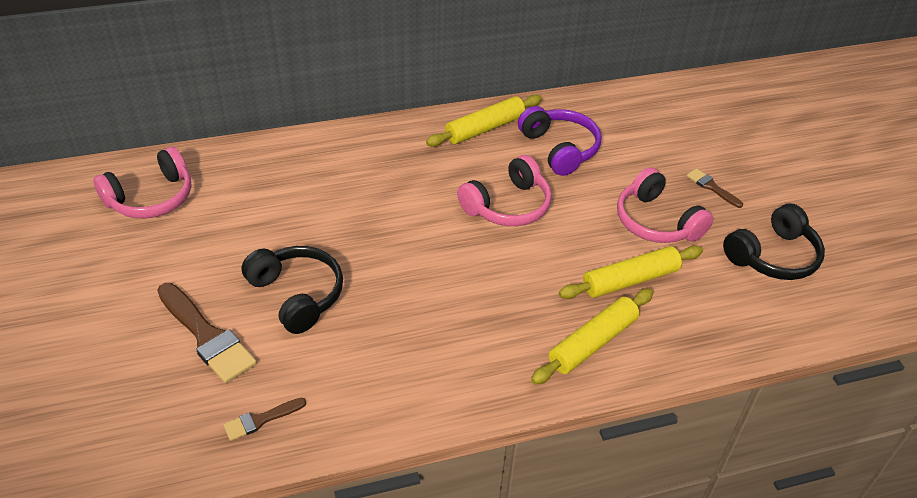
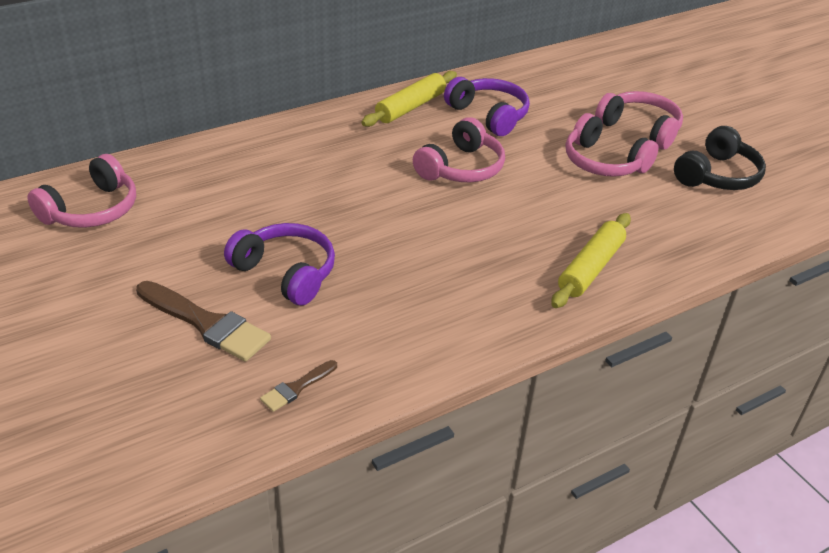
camera: 15 degrees left, 5 degrees down
black headphones [242,246,343,334] -> purple headphones [224,223,335,306]
yellow rolling pin [559,246,703,299] -> none
brown brush [687,168,743,208] -> pink headphones [595,91,683,149]

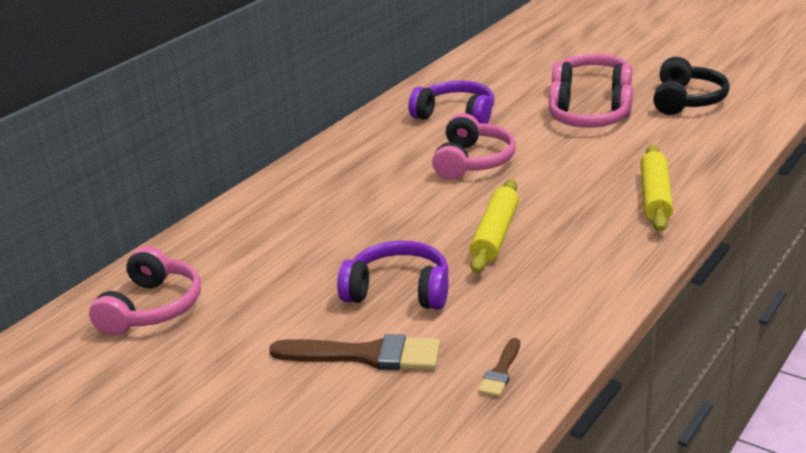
camera: 20 degrees left, 10 degrees down
yellow rolling pin [361,71,457,127] -> yellow rolling pin moved to [470,179,519,273]

